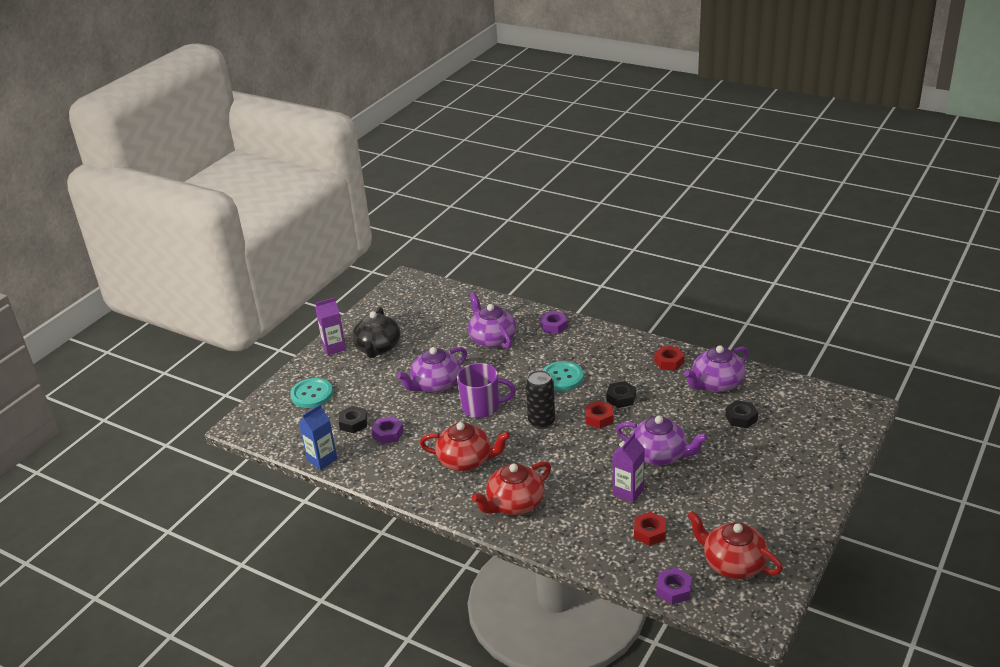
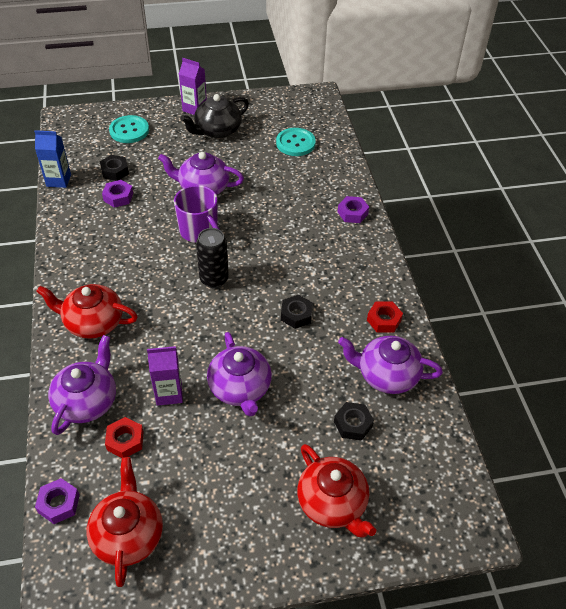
camera: 45 degrees right, 15 degrees up
red teapot [419,422,510,471] -> red teapot moved to [297,444,376,537]
purple teapot [468,293,516,349] -> purple teapot moved to [48,335,116,435]
turquoise button [543,361,584,391] -> turquoise button moved to [276,128,316,156]
red nut [585,400,613,429] -> none

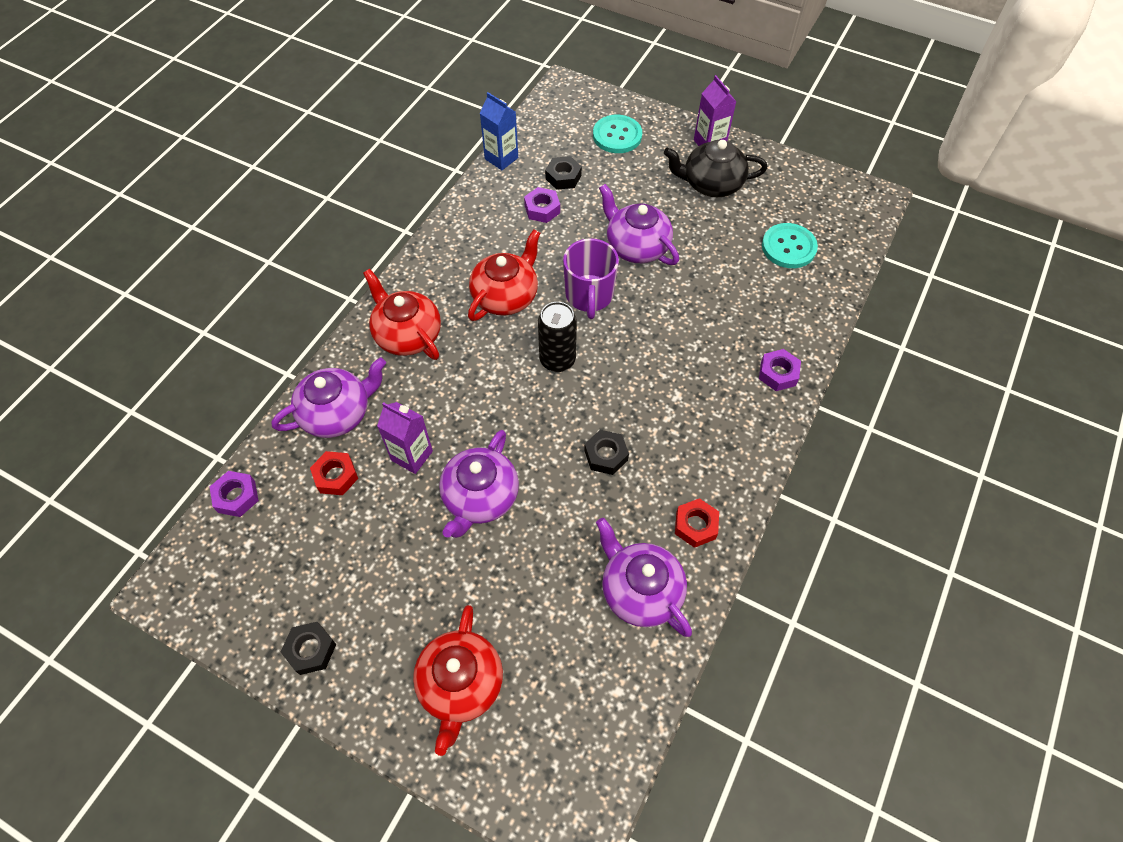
camera: 40 degrees right, 10 degrees up
red teapot [87,457,163,587] -> red teapot moved to [468,229,540,321]
black nut [334,402,374,441] -> black nut moved to [281,622,336,675]

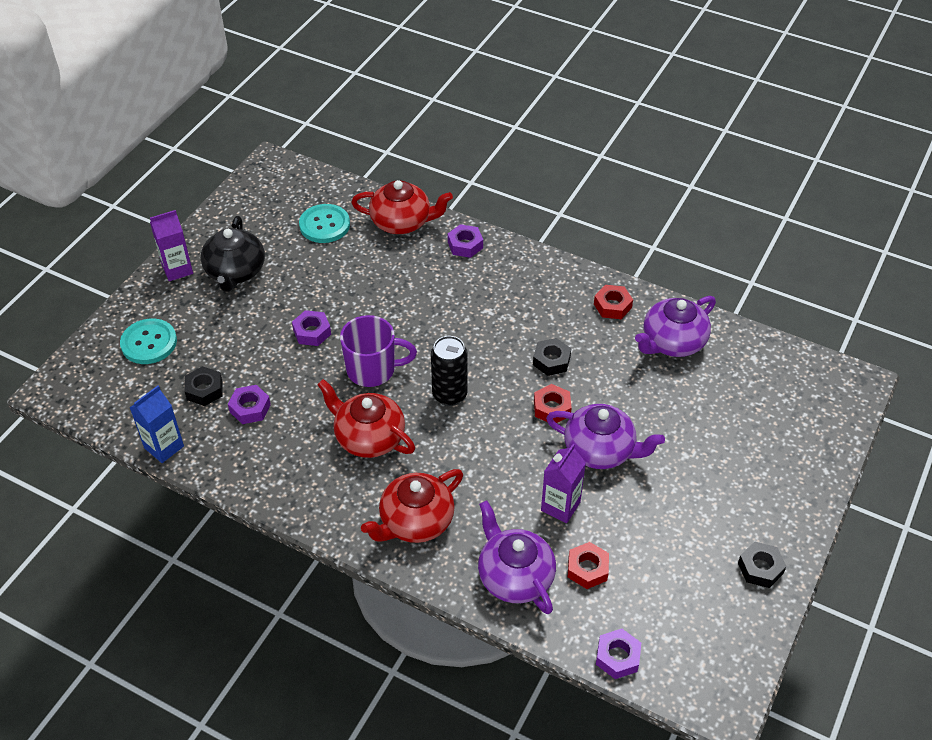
camera: 90 degrees left, 10 degrees down
red teapot [413,605,503,756] -> red teapot moved to [351,180,453,234]
purple teapot [599,184,679,265] -> purple nut [292,310,331,346]
none -> red nut [534,384,572,423]

